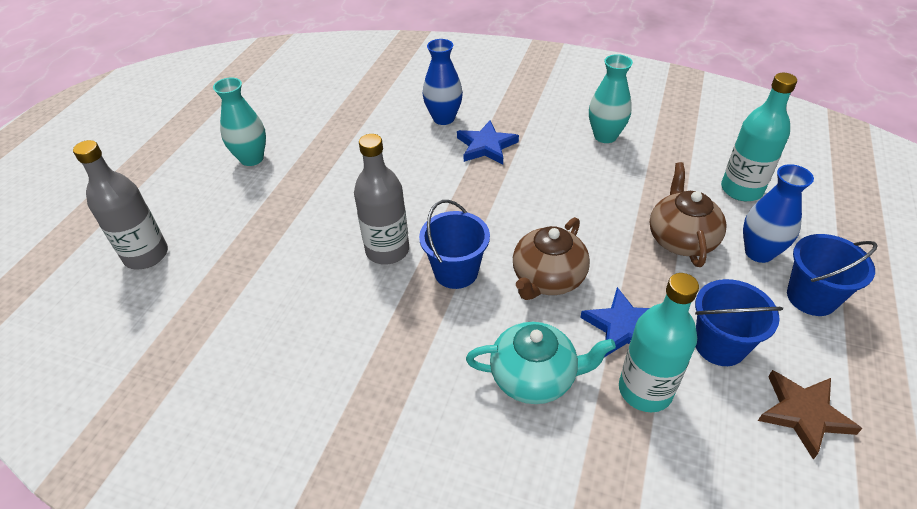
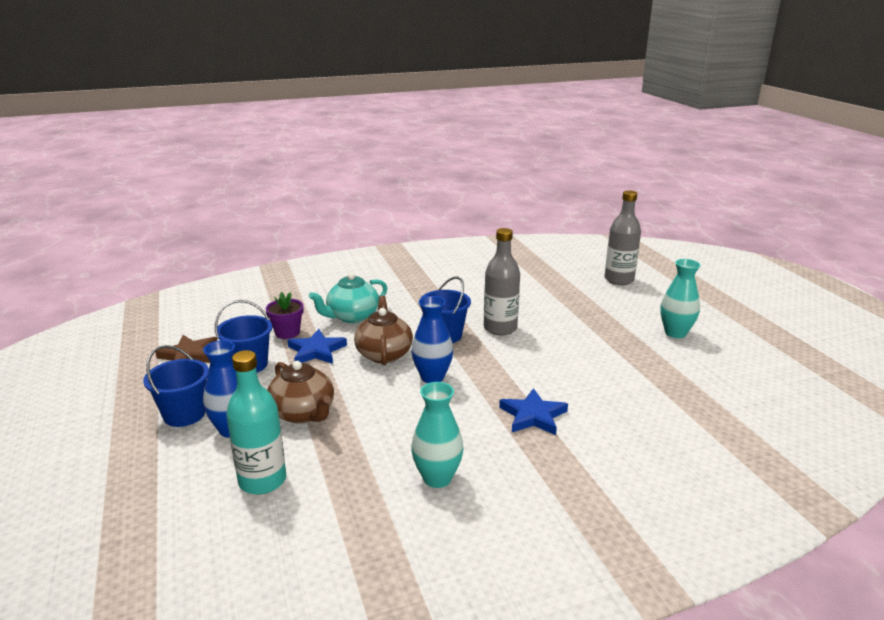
camera: 140 degrees right, 20 degrees down
blue vase [423,39,463,125] -> blue vase moved to [411,296,453,383]
turquoise bottle [619,273,699,412] -> purple flower pot [266,292,303,339]

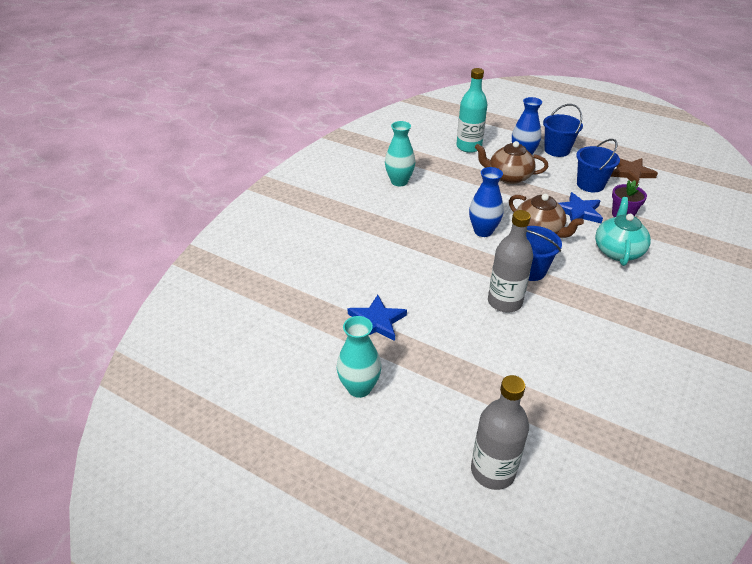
camera: 140 degrees right, 15 degrees up
blue star [499,388,568,435] -> blue star moved to [348,295,407,341]

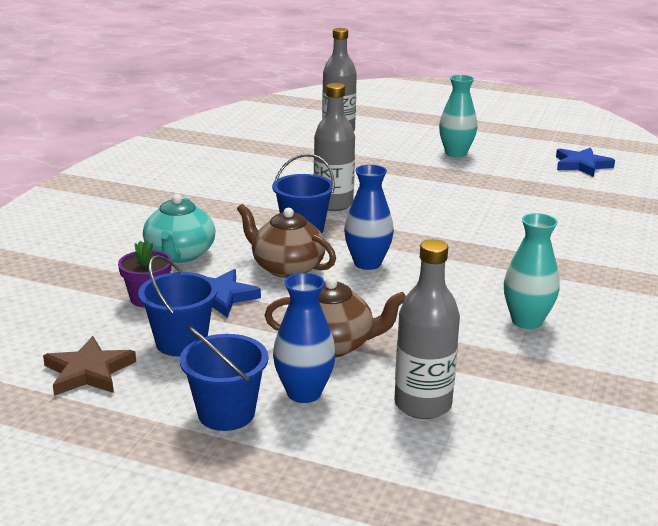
camera: 170 degrees right, 15 degrees down
blue star [348,295,407,341] -> blue star moved to [556,147,615,177]
turquoise bottle [456,68,488,153] -> grey bottle [395,239,460,419]

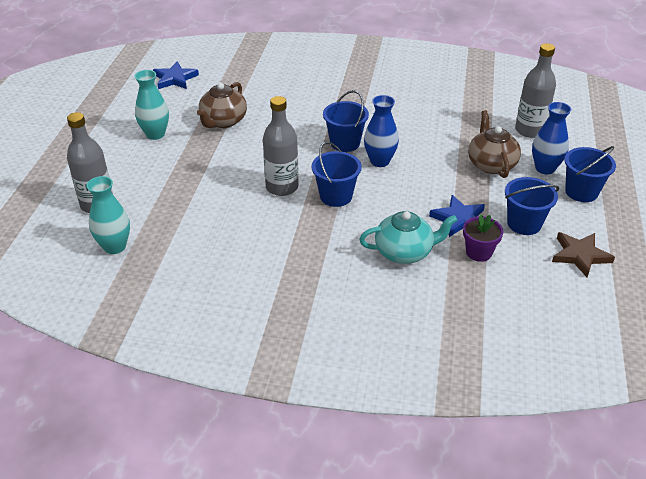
camera: 100 degrees left, 15 degrees up
brown teapot [237,204,336,278] -> brown teapot moved to [197,82,247,128]
turquoise vase [504,213,560,329] -> turquoise vase moved to [86,176,130,254]
none -> blue bucket [323,90,369,152]

